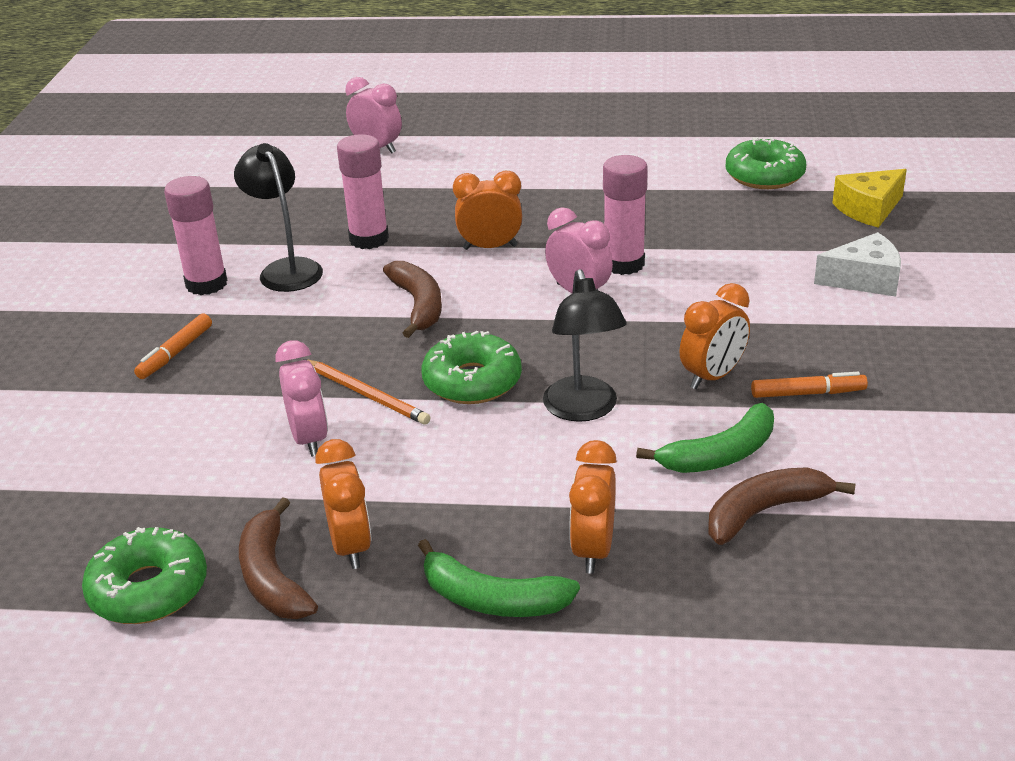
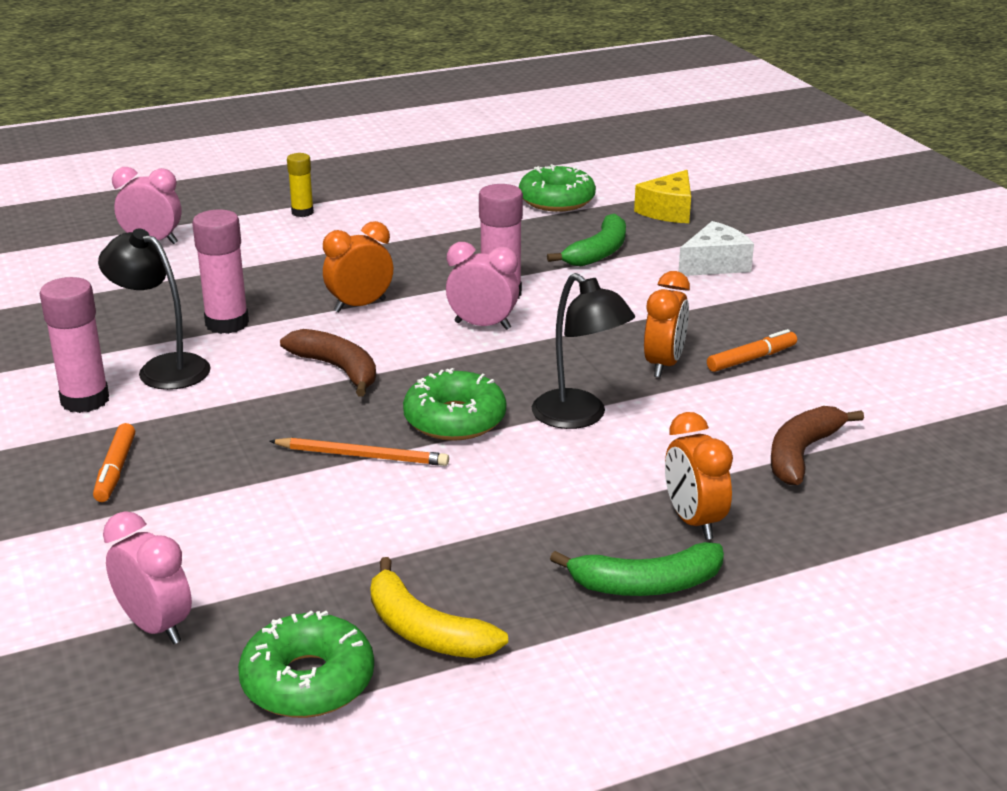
camera: 30 degrees left, 5 degrees down
brown banana [239,497,318,619] -> yellow banana [370,557,508,658]
pink clock [275,340,328,457] -> pink clock moved to [103,511,192,644]
orange clock [315,439,372,569] -> none
green banana [636,403,774,473] -> green banana moved to [547,214,626,266]
none -> yellow glue stick [287,153,314,217]

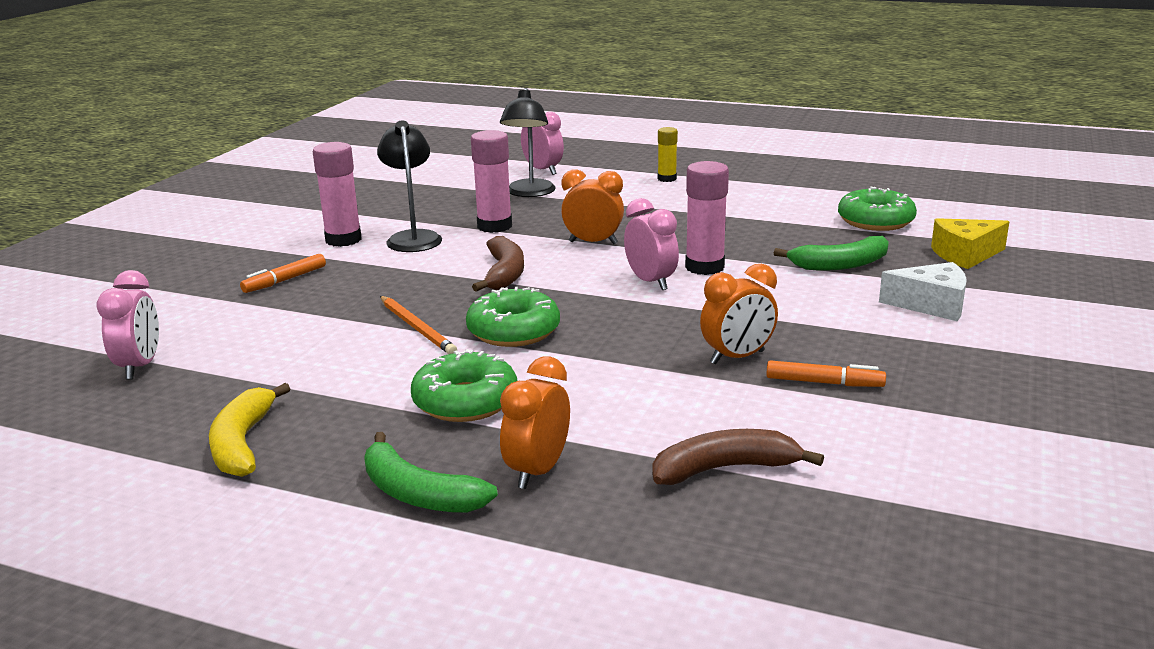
camera: 45 degrees right, 5 degrees down
green donut [238,611,374,718] -> green donut moved to [411,349,517,422]
black lamp [532,273,635,429] -> black lamp moved to [500,88,555,197]

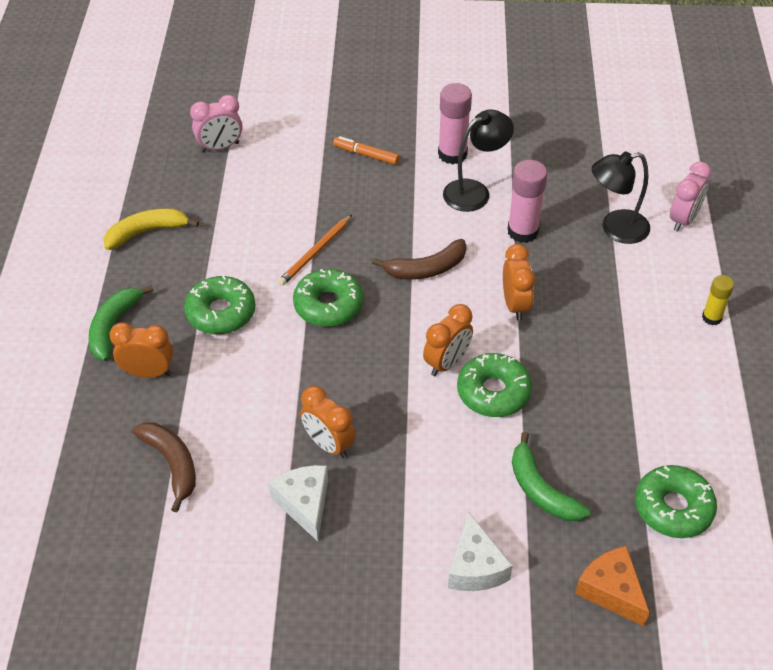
camera: 70 degrees right, 25 degrees up
pink clock [624,198,679,290] -> orange clock [423,304,473,376]
pink glue stick [685,161,729,275] -> green donut [457,353,532,417]
orange marker [766,360,886,387] -> white cheese [269,465,328,541]
yellow cheese [931,218,1010,269] -> orange cheese [575,546,650,626]

